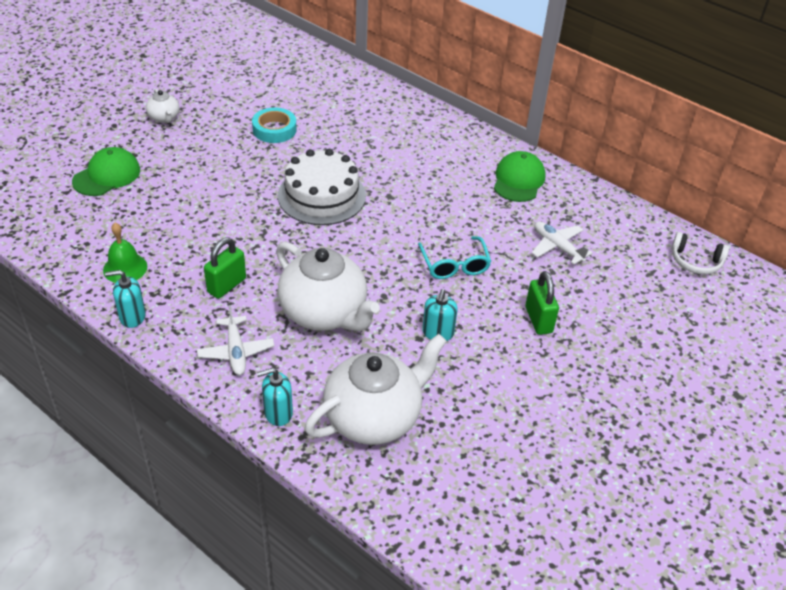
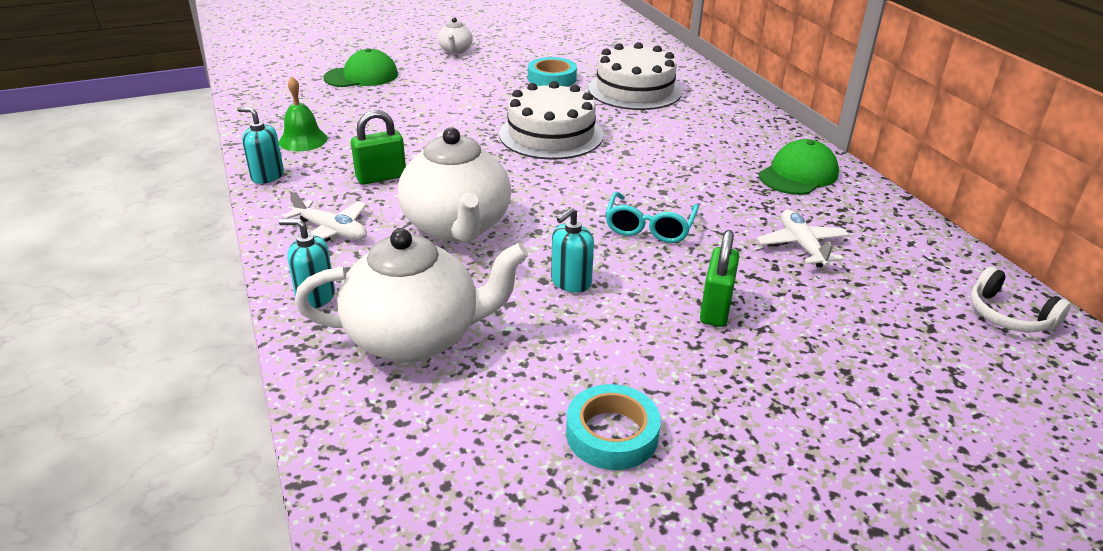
camera: 30 degrees right, 10 degrees down
white plane [197,305,274,375] -> white plane turned 75 degrees counterclockwise [283,190,367,242]
none -> turquoise tape [566,384,661,470]
none -> white cake [588,42,682,110]

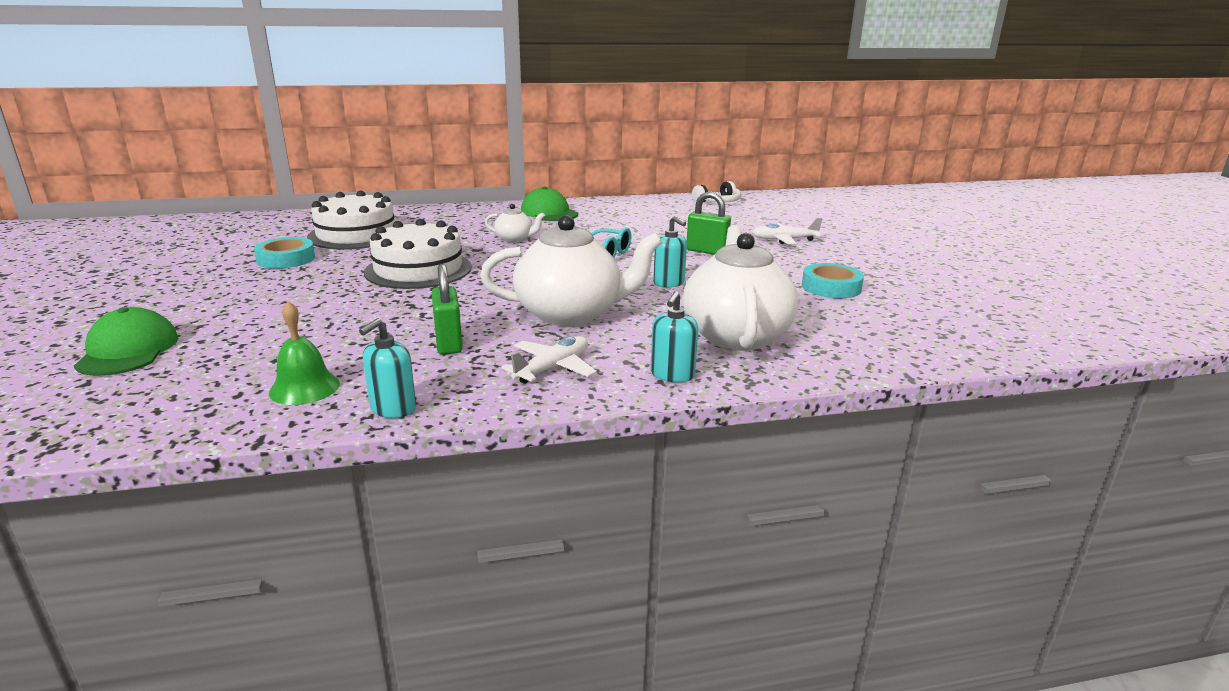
camera: 80 degrees left, 10 degrees down
white teapot [438,17,473,54] -> white teapot moved to [485,204,545,243]
white plane [757,210,849,267] -> white plane moved to [752,218,823,244]

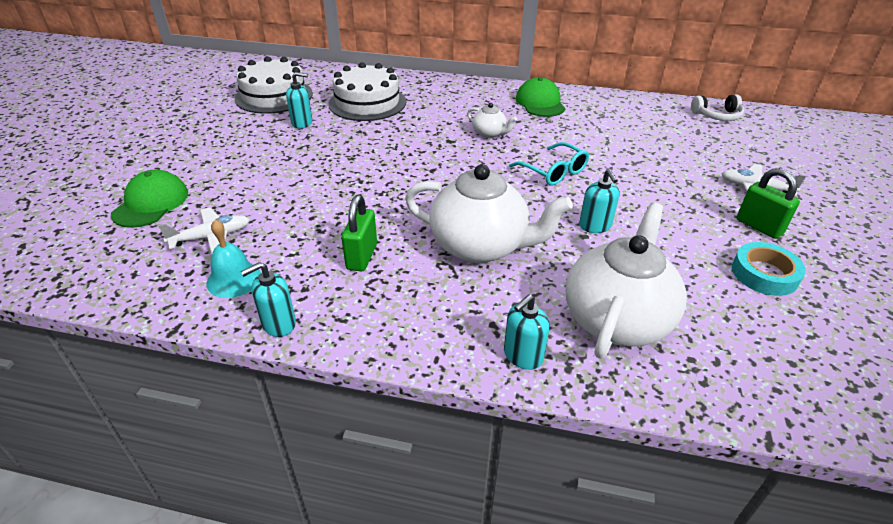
camera: 25 degrees right, 15 degrees up
turquoise tape [254,237,315,269] -> turquoise soap dispenser [286,72,312,128]
green bell [269,301,340,405] -> turquoise bell [207,220,261,298]
white cake [364,219,472,289] -> white cake moved to [235,56,313,114]
white plane [501,336,597,384] -> white plane moved to [158,208,250,254]
green padlock [687,191,731,255] -> green padlock moved to [737,168,800,239]

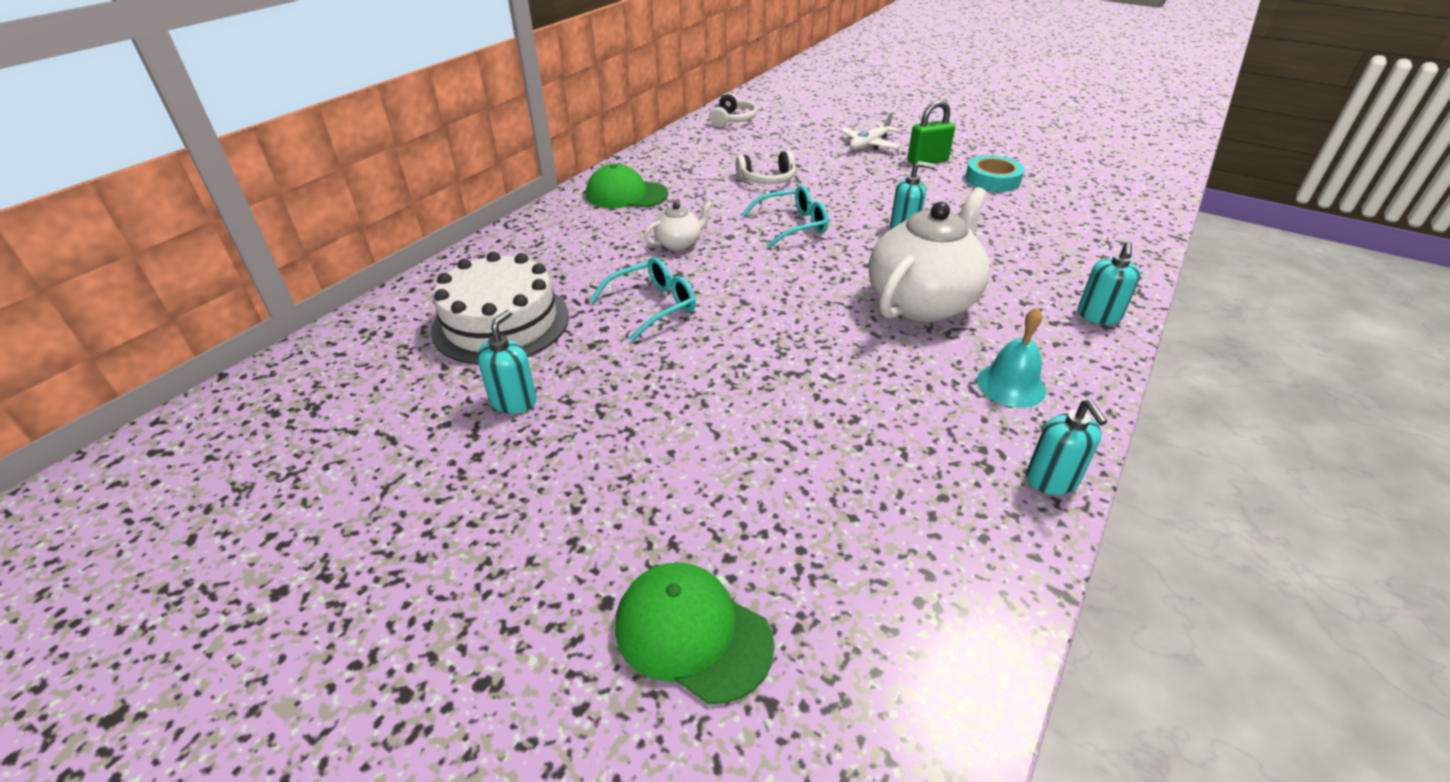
camera: 70 degrees left, 0 degrees up
white plane [158,208,250,254] -> none
turquoise bell [207,220,261,298] -> turquoise bell moved to [977,307,1046,408]
white cake [235,56,313,114] -> none
green padlock [341,195,377,271] -> none
turquoise soap dispenser [504,294,550,370] -> turquoise soap dispenser turned 45 degrees clockwise [1077,241,1140,325]
white teapot [566,203,687,359] -> none
none -> turquoise glasses [590,257,696,342]
none -> white headphones [736,151,796,185]

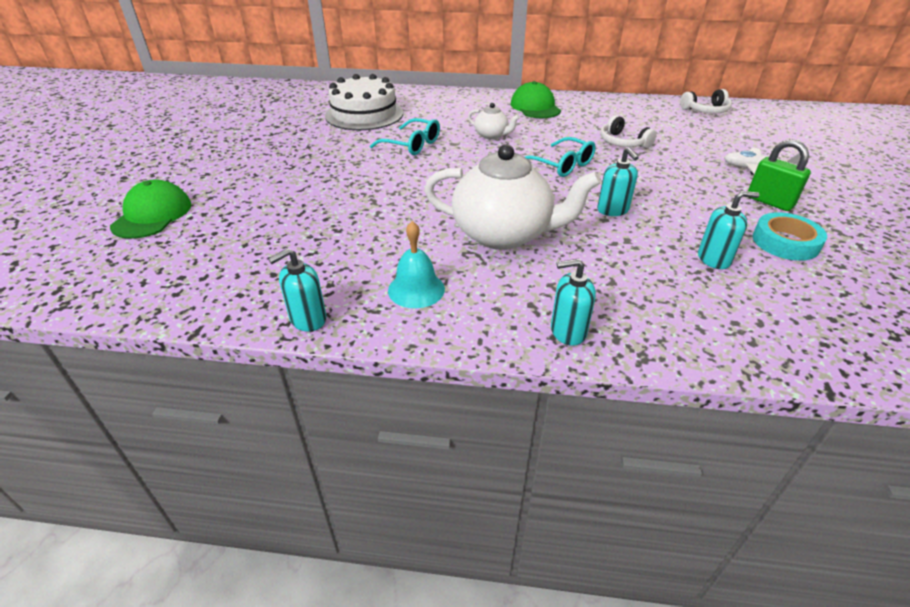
camera: 65 degrees right, 0 degrees up
turquoise soap dispenser [477,310,537,414] -> turquoise soap dispenser moved to [698,191,760,269]

